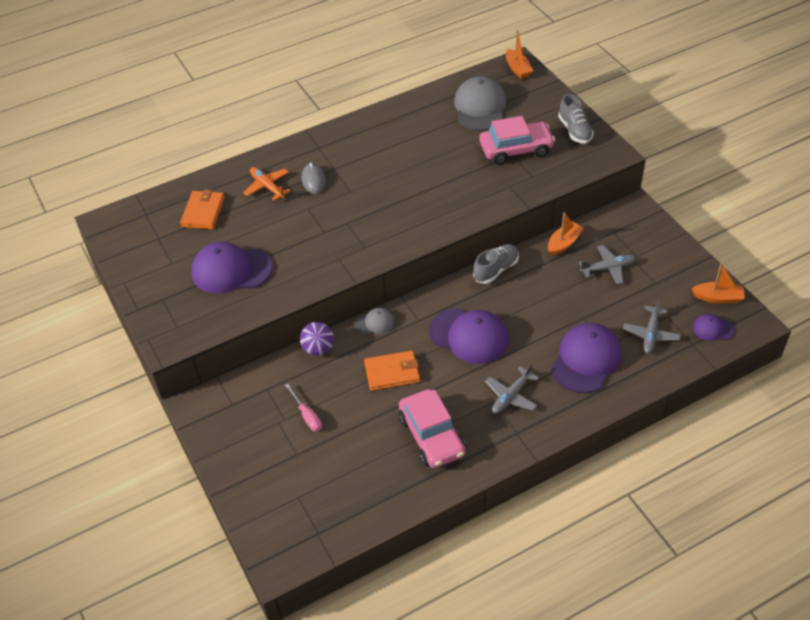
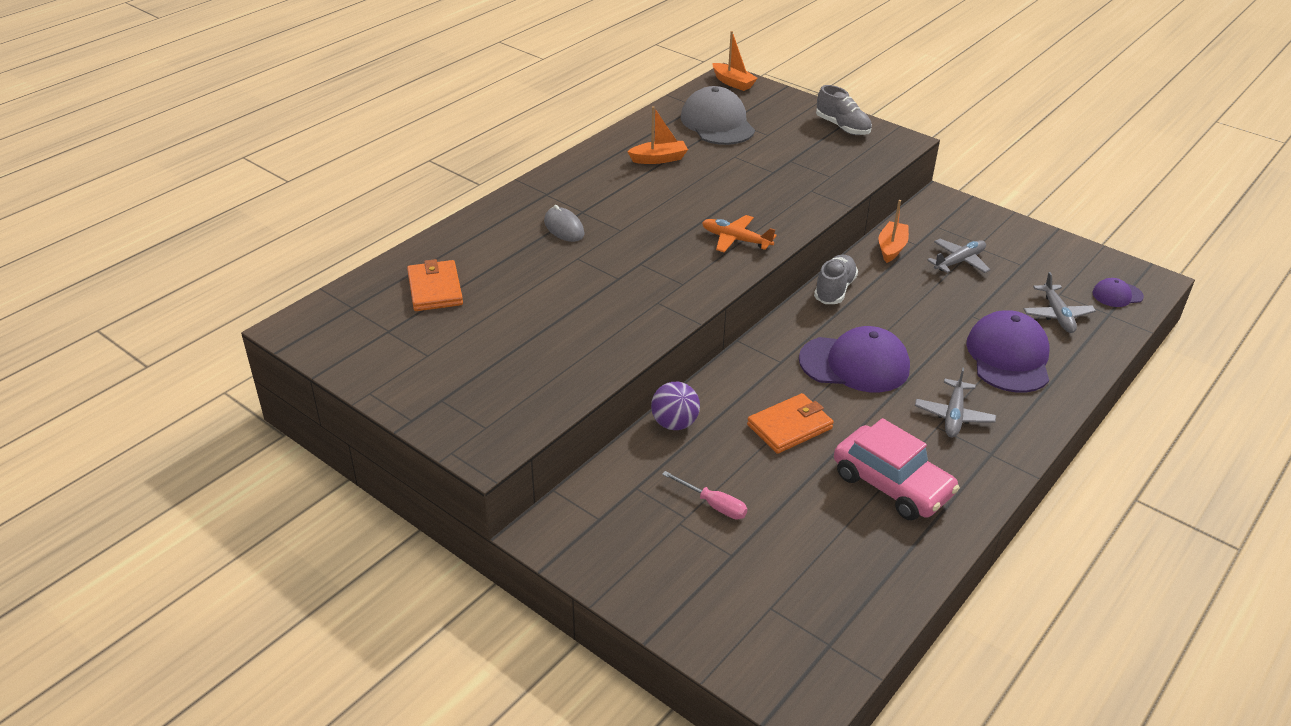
camera: 25 degrees left, 10 degrees down
purple cap [191,242,272,294] -> none
orange plane [243,167,291,201] -> orange plane moved to [702,215,777,252]
grey cap [355,308,394,335] -> none
pink car [479,116,555,165] -> none
orange boat [692,263,745,304] -> orange boat moved to [627,106,688,164]

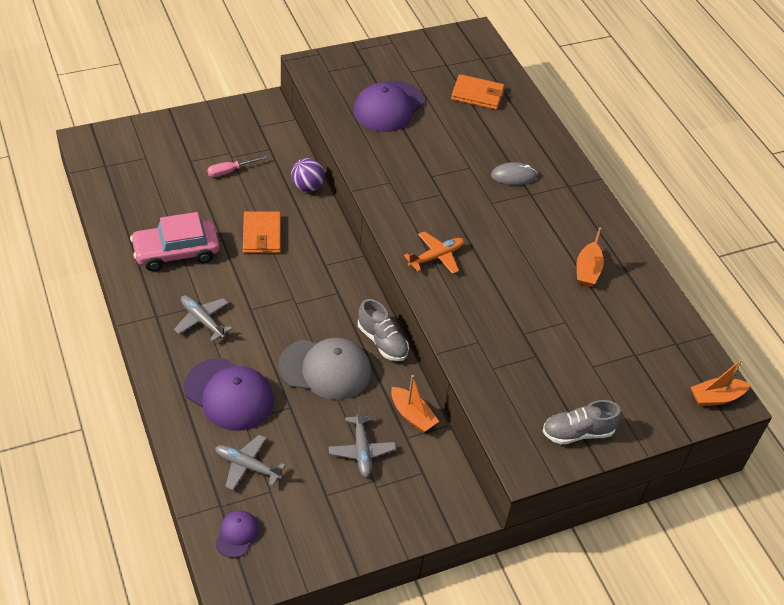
camera: 115 degrees right, 10 degrees up
grey cap [681,86,755,145] -> grey cap moved to [278,338,371,400]
purple cap [799,326,910,392] -> purple cap moved to [353,81,424,132]

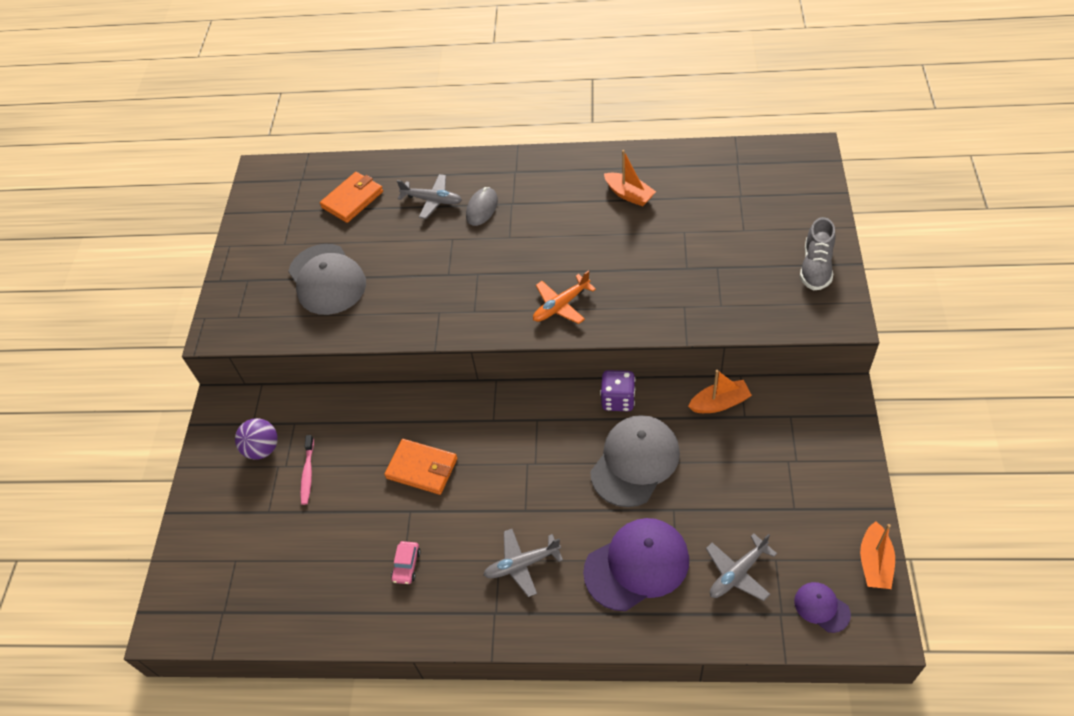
camera: 55 degrees left, 5 degrees up
pink car [130,212,219,271] -> pink car [391,541,421,584], size x0.42
pink screwdriver [207,156,267,177] -> pink toothbrush [300,435,314,505]
purple ball [291,158,325,192] -> purple ball moved to [235,418,278,460]
grey plane [329,406,396,478] -> grey plane moved to [397,174,462,219]
purple cap [353,81,424,132] -> grey cap [288,244,366,315]
grey shoe [358,299,409,361] -> purple dice [600,370,635,411]
orange plane [404,231,464,274] -> orange plane turned 120 degrees counterclockwise [533,271,596,324]
orange boat [691,359,751,406] -> orange boat moved to [860,521,895,589]

